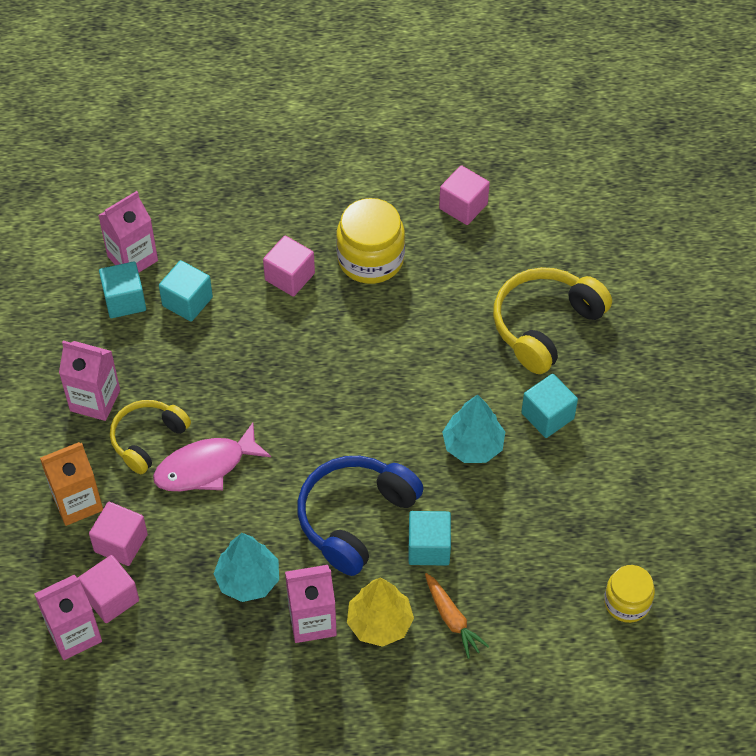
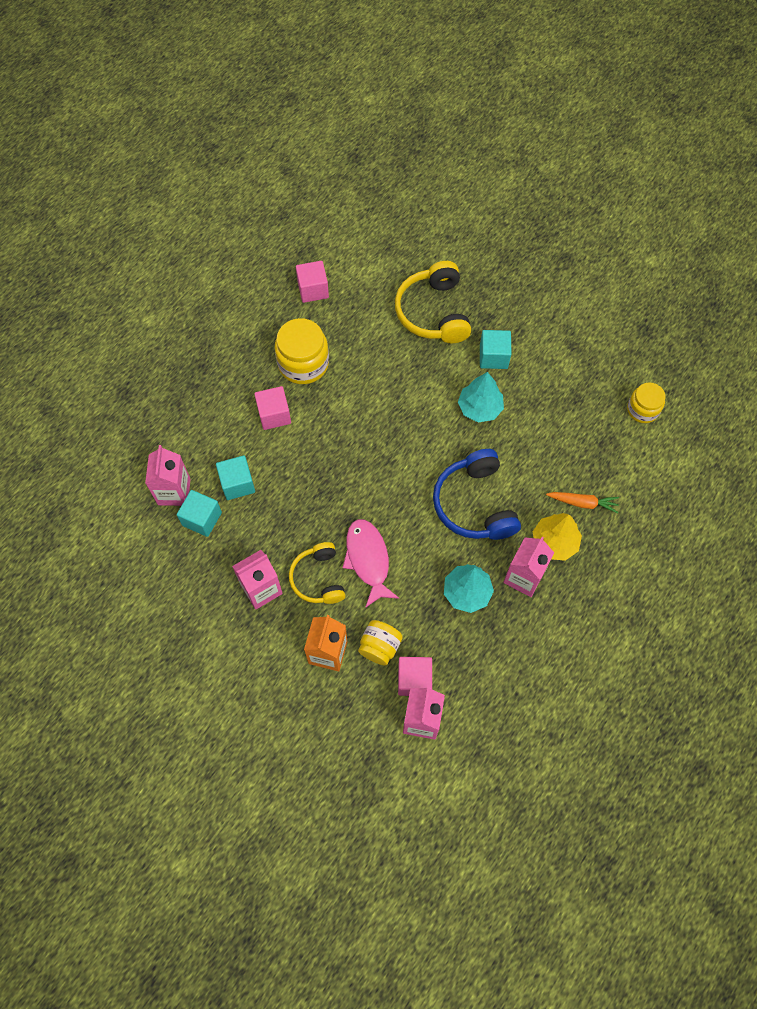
camera: 50 degrees left, 10 degrees up
pink cube [89,502,148,566] -> yellow jar [358,620,403,666]
pink fish [153,423,271,491] -> pink fish turned 150 degrees clockwise [342,519,399,608]
turquoise cube [408,511,451,566] -> none

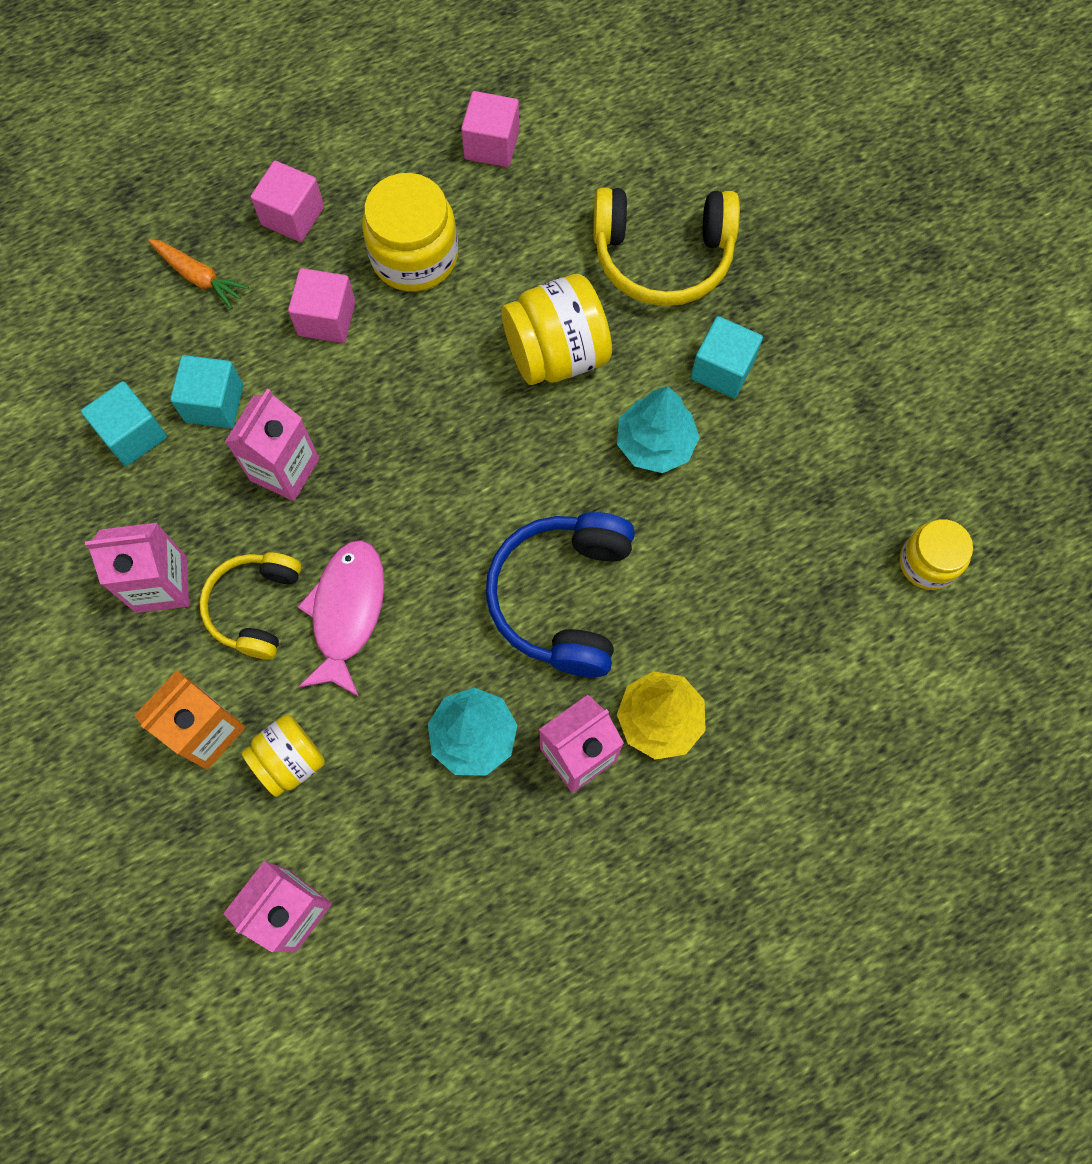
camera: 25 degrees right, 5 degrees up
pink carton [145,445,191,506] -> pink carton moved to [225,389,319,501]
yellow headphones [395,261,471,343] -> yellow headphones turned 105 degrees counterclockwise [593,187,740,306]
pink cube [398,657,432,696] -> pink cube moved to [251,161,324,242]
orange carrot [546,492,619,513] -> orange carrot moved to [148,239,249,309]
none -> yellow jar [501,274,612,385]

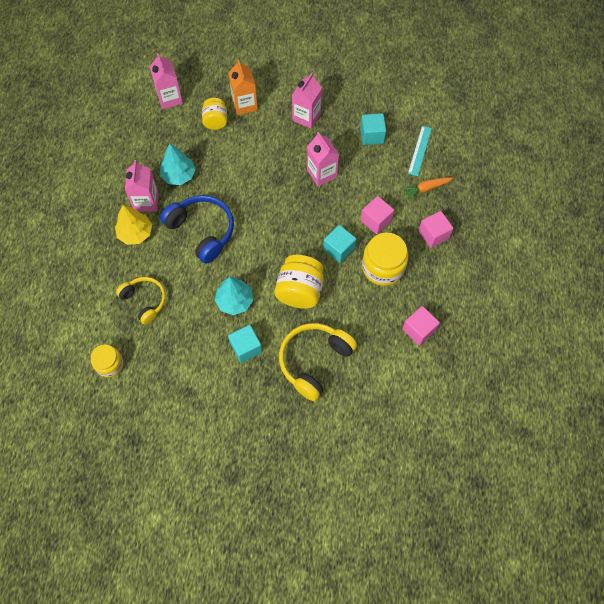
camera: 125 degrees right, 5 degrees down
turquoise cube [170,355,244,428] -> turquoise cube moved to [323,225,356,263]
yellow headphones [199,552,302,659] -> yellow headphones moved to [116,277,166,325]
pink fish [297,540,385,697] -> none
none -> turquoise ruler [408,126,432,176]

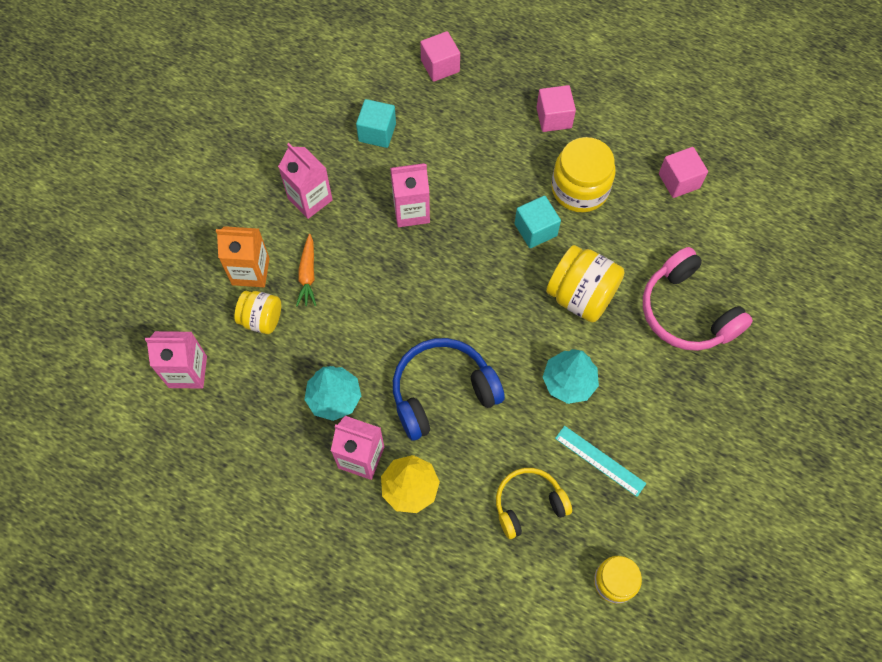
camera: 70 degrees left, 0 degrees up
turquoise cube [228,325,262,363] -> none
yellow headphones [279,323,357,401] -> pink headphones [643,247,753,351]
pink cube [361,196,394,234] -> pink cube moved to [420,31,460,82]
orange carrot [402,177,454,200] -> orange carrot moved to [296,234,316,306]
turquoise ruler [408,126,432,176] -> turquoise ruler moved to [555,426,646,497]

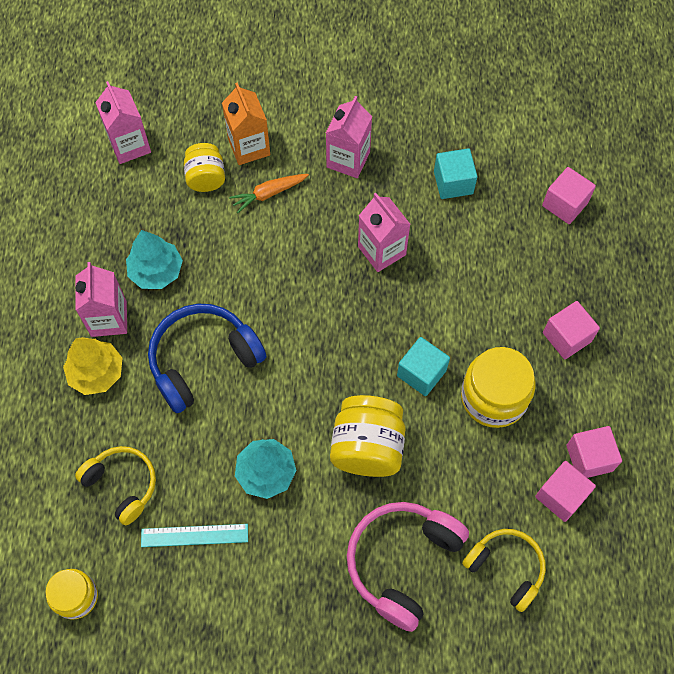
camera: 65 degrees right, 0 degrees up
blue headphones [393,338,505,441] -> blue headphones turned 75 degrees counterclockwise [148,304,266,413]
turquoise ruler [555,426,646,497] -> turquoise ruler turned 75 degrees clockwise [141,524,248,547]
none -> yellow headphones [462,529,546,612]
none -> pink cube [566,426,622,478]

